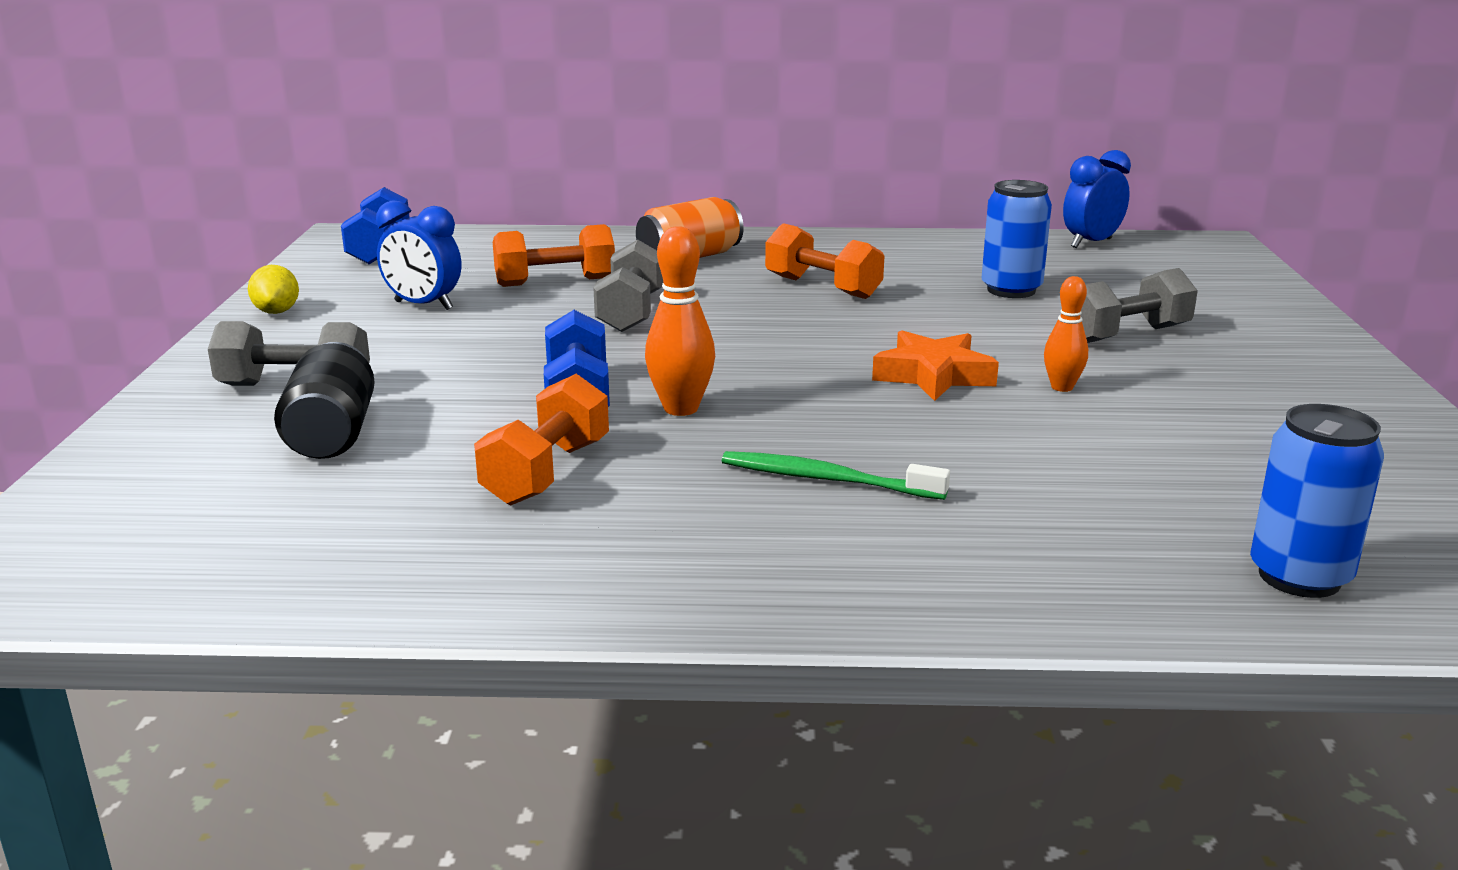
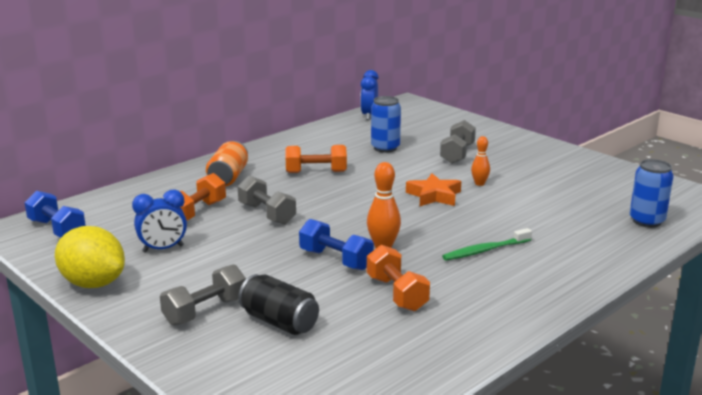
camera: 45 degrees left, 0 degrees up
yellow lemon [248,265,299,314] -> yellow lemon [55,226,125,288], size x2.00

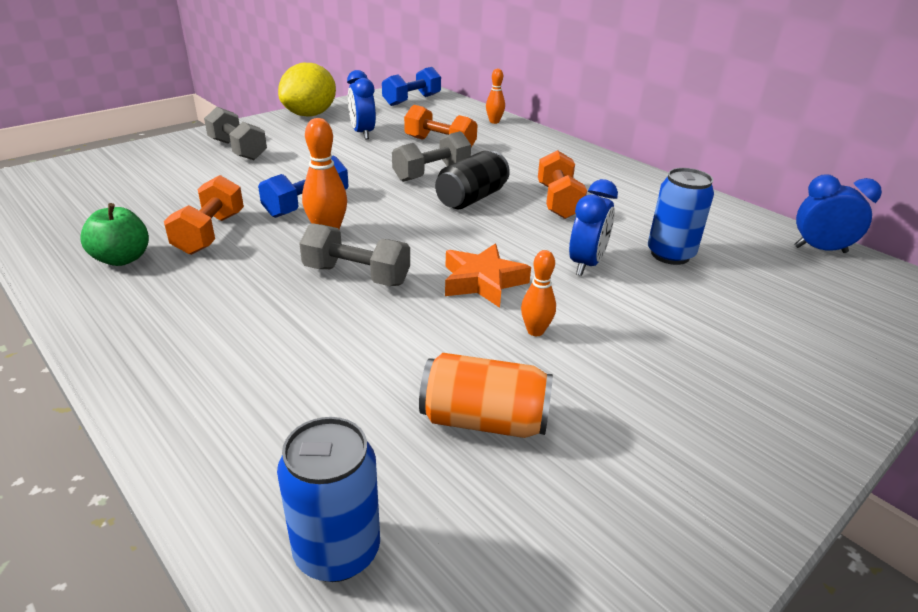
camera: 90 degrees right, 10 degrees up
orange can [206,141,248,186] -> orange can moved to [419,353,553,438]
black can [238,274,319,335] -> black can moved to [435,151,510,209]
orange dumbbell [367,245,430,311] -> orange dumbbell turned 60 degrees counterclockwise [164,175,244,255]
grey dumbbell [440,120,476,164] -> grey dumbbell moved to [299,223,410,286]
green toothbrush [442,228,532,260] -> none
none -> green apple [80,203,149,266]
none -> orange bowling pin [486,69,505,124]
none -> blue clock [569,179,618,276]

